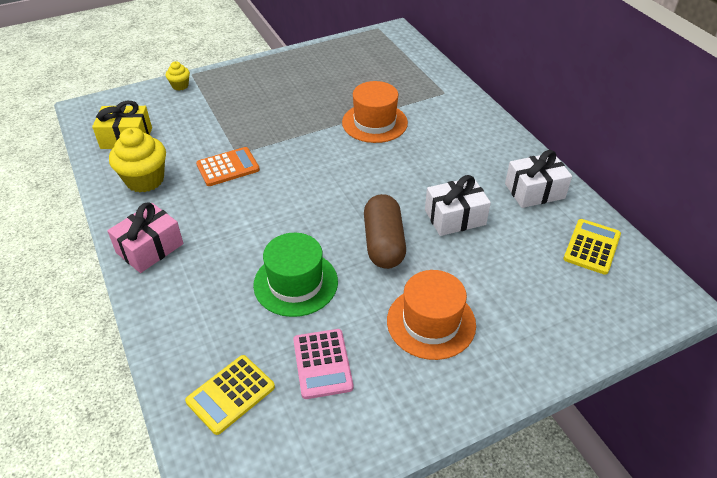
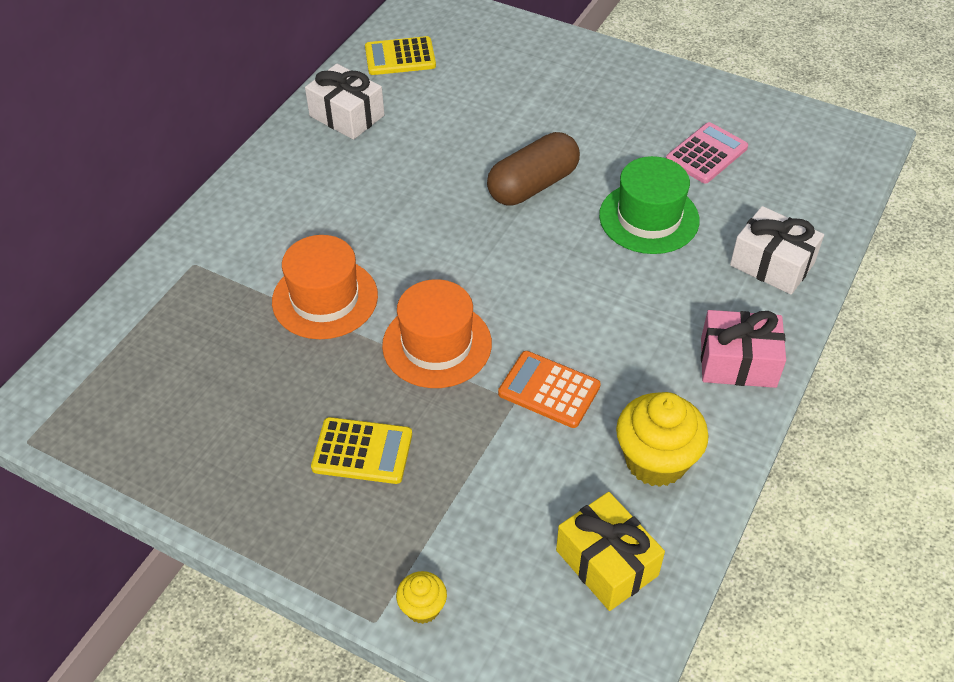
camera: 125 degrees left, 5 degrees up
yellow calculator [185,355,275,435] -> yellow calculator moved to [311,417,412,484]
orange hat [387,270,476,360] -> orange hat moved to [382,279,492,388]
white gift [425,175,491,236] -> white gift moved to [730,206,824,295]

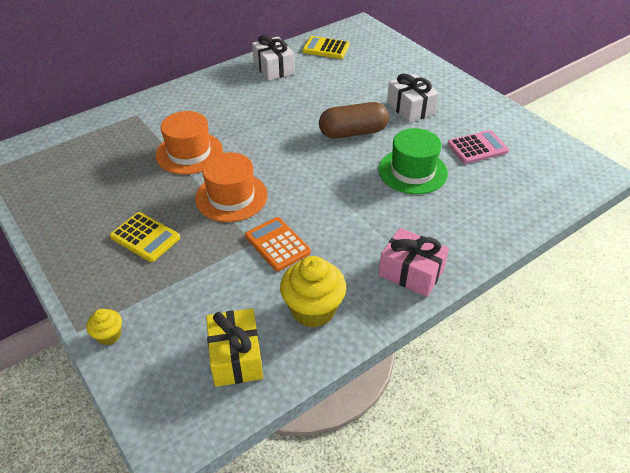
camera: 25 degrees right, 5 degrees down
white gift [730,206,824,295] -> white gift moved to [387,74,439,123]

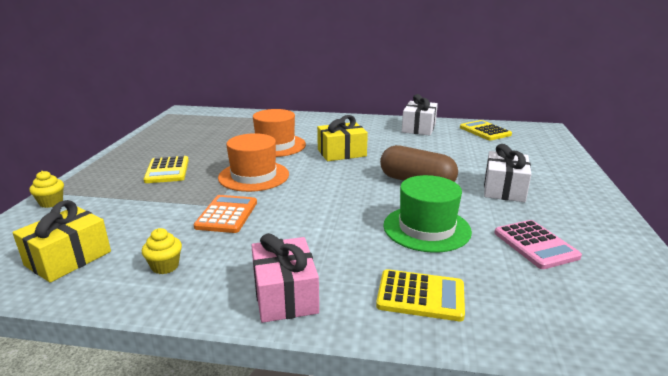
camera: 45 degrees right, 20 degrees down
yellow cupcake [280,256,346,328] -> yellow cupcake [142,228,182,274], size x0.51
pink calculator [447,130,509,164] -> pink calculator turned 45 degrees clockwise [494,220,582,269]
none -> yellow gift [317,115,368,161]
none -> yellow calculator [376,269,465,321]

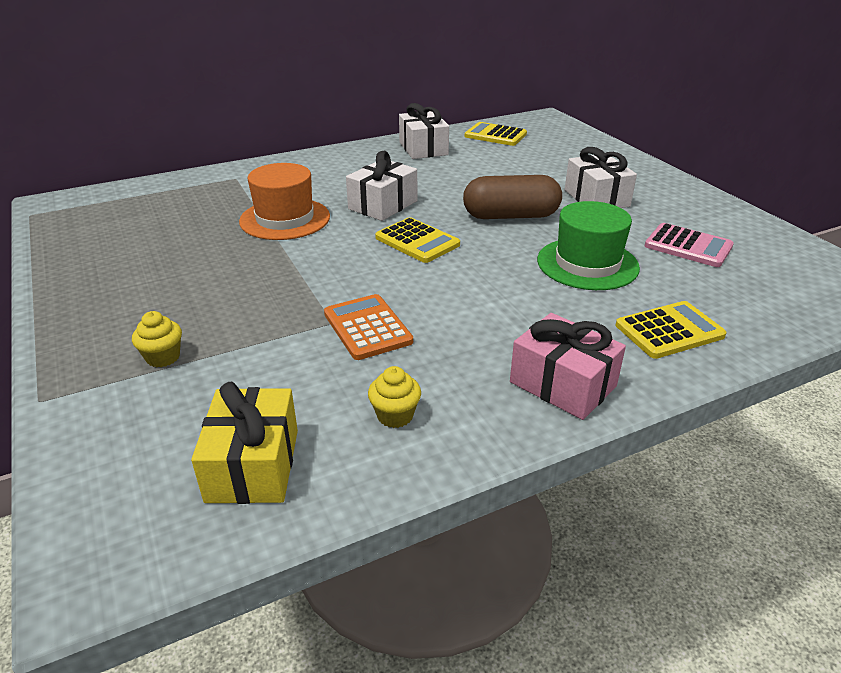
camera: 35 degrees left, 10 degrees up
yellow cupcake [29,171,64,208] -> yellow cupcake moved to [132,311,182,367]
yellow calculator [144,156,189,183] -> yellow calculator moved to [375,217,460,263]
orange hat [218,133,289,192] -> none
yellow gift [317,115,368,161] -> white gift [346,150,417,221]

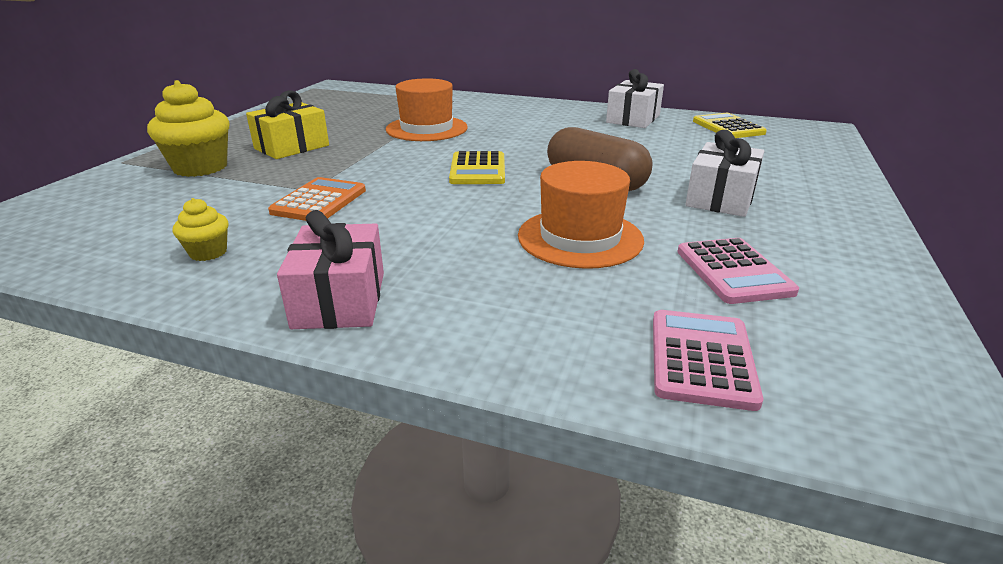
camera: 45 degrees right, 5 degrees down
yellow cupcake [132,311,182,367] -> yellow cupcake [147,80,229,177], size x1.95
yellow gift [191,382,298,504] -> yellow gift moved to [246,90,329,159]
white gift [346,150,417,221] -> none
green hat [537,201,640,290] -> orange hat [518,161,644,269]
yellow calculator [616,301,727,359] -> none
none -> pink calculator [653,310,763,411]

